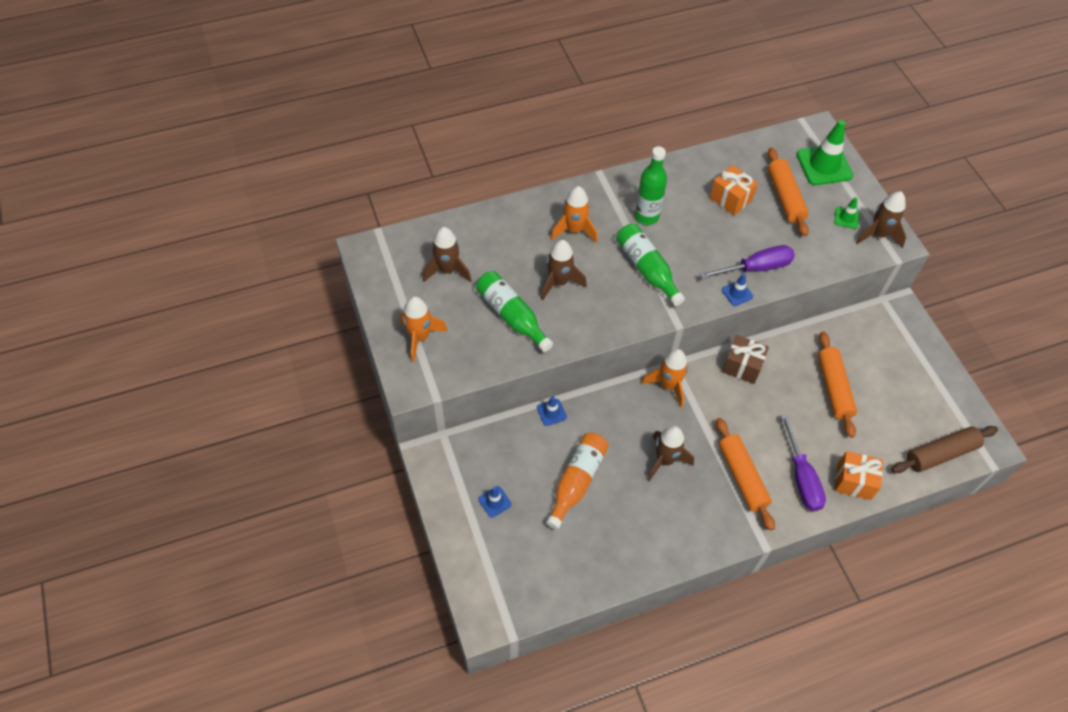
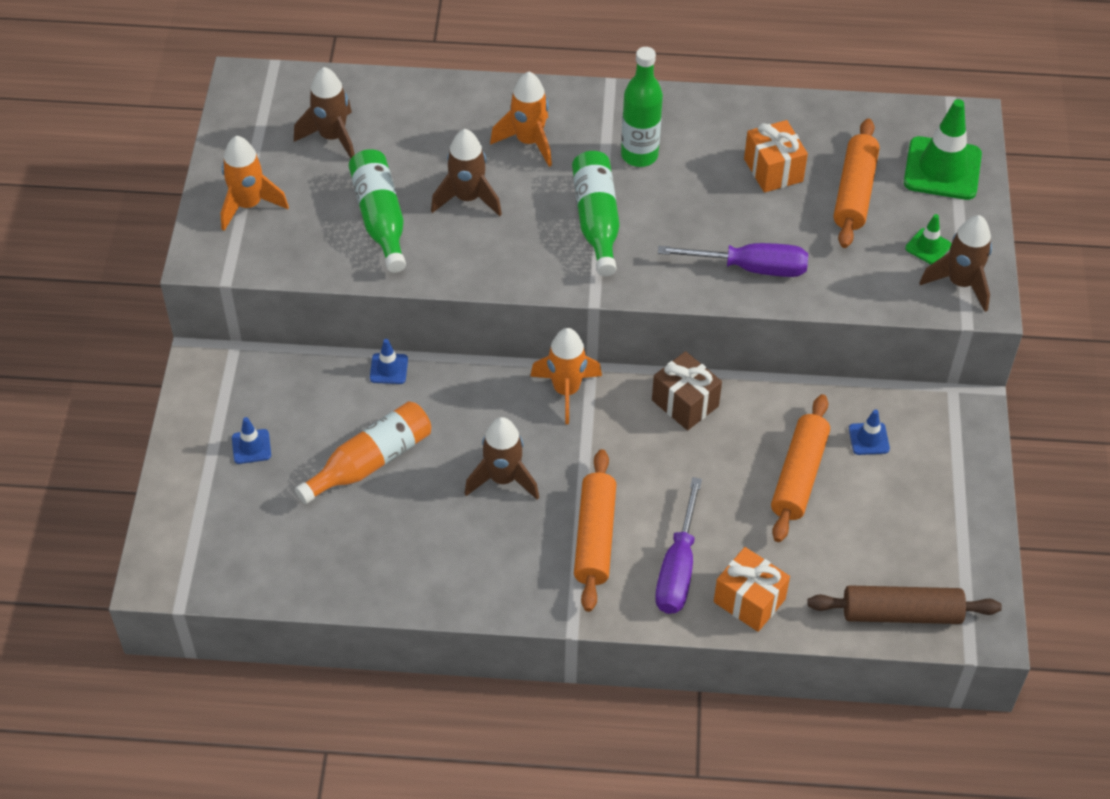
camera: 25 degrees right, 5 degrees down
blue traffic cone [722,273,753,306] -> blue traffic cone moved to [849,409,890,455]

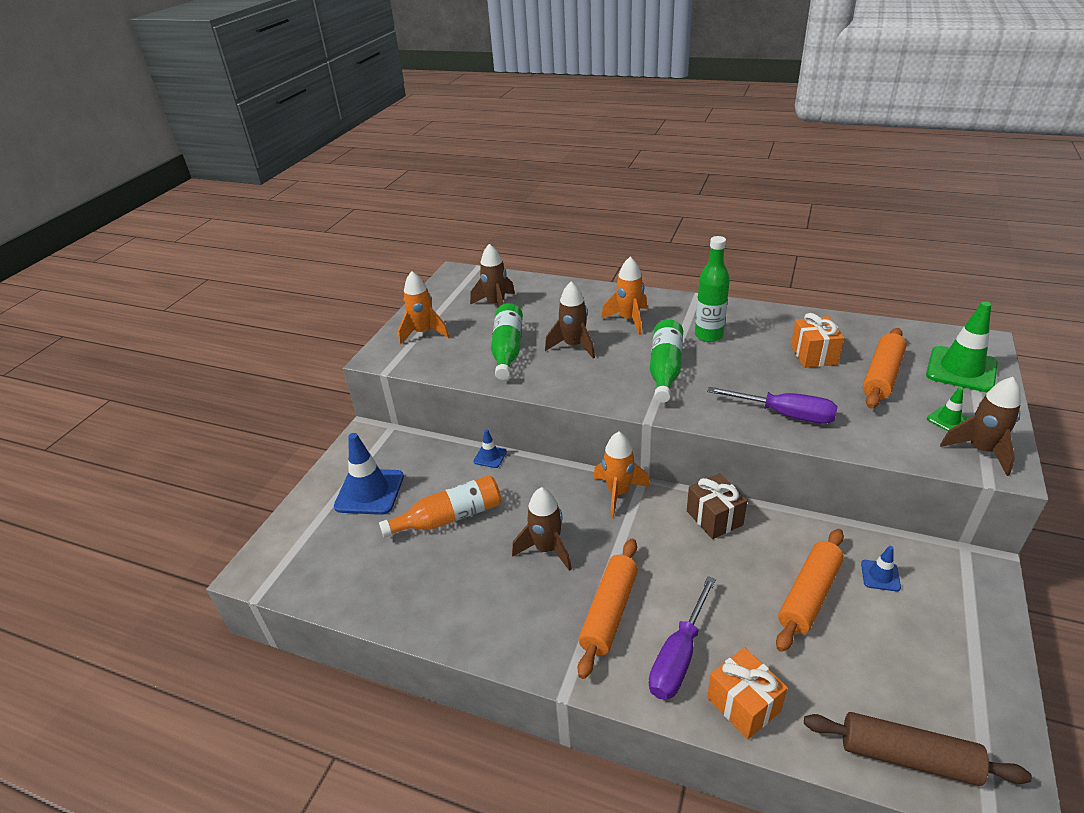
camera: 20 degrees right, 15 degrees down
blue traffic cone [232,417,271,464] -> blue traffic cone [334,433,404,515], size x2.06

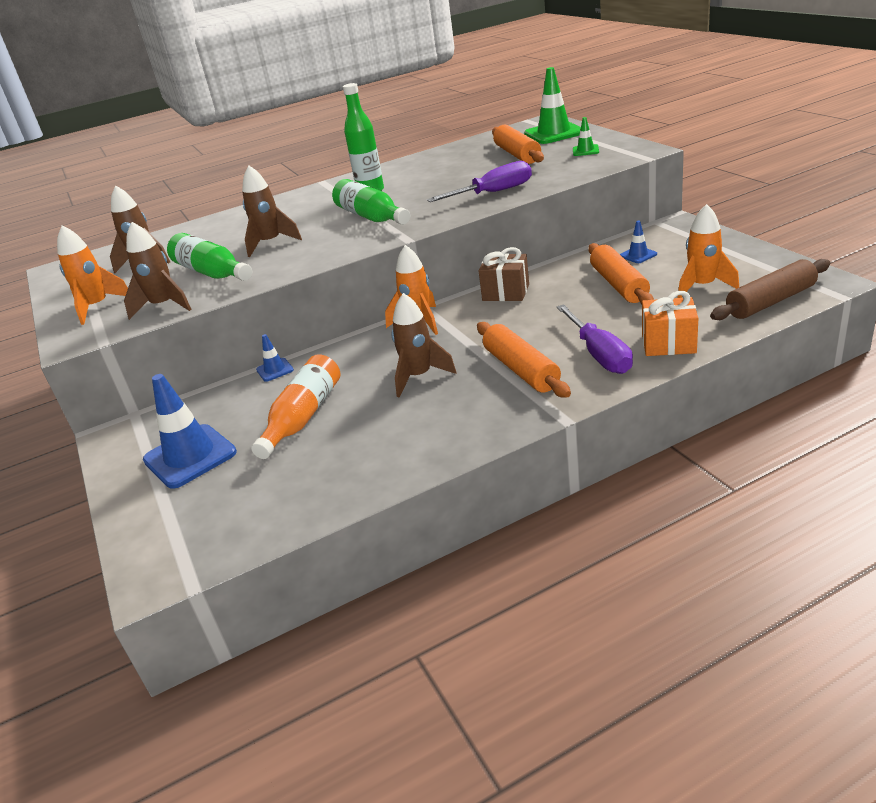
camera: 45 degrees left, 5 degrees down
orange rocket [601,257,647,335] -> orange rocket moved to [678,204,739,298]
orange gift [791,313,844,368] -> none
brown rocket [940,377,1021,476] -> brown rocket moved to [124,222,192,320]

